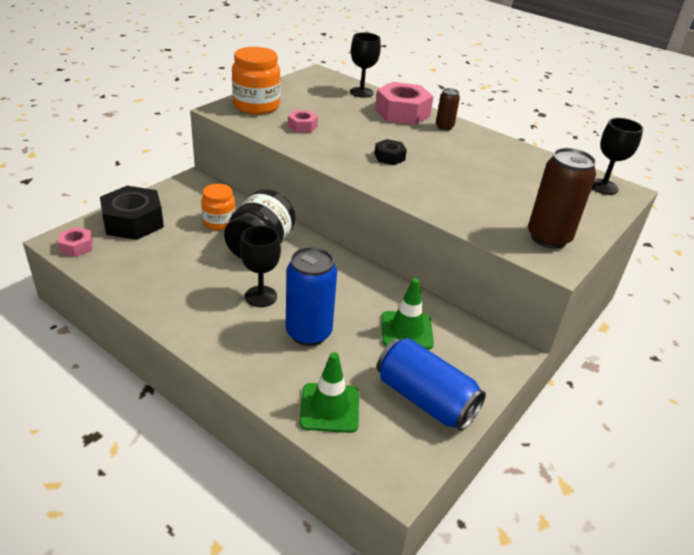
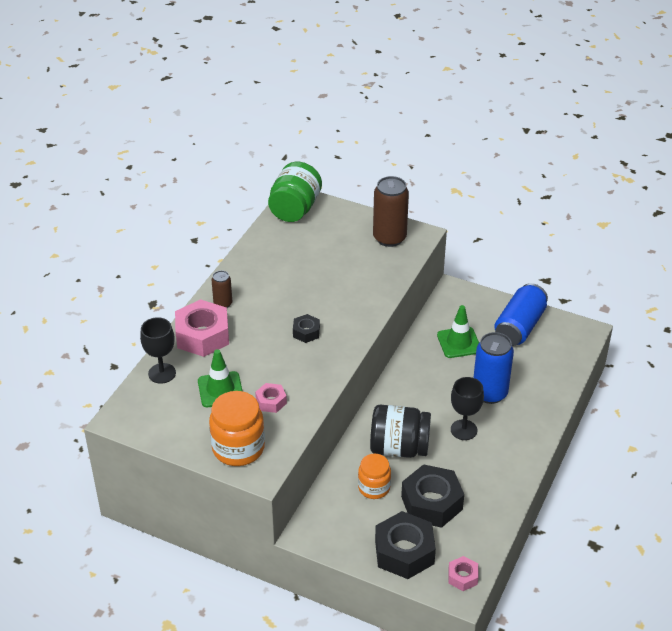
camera: 100 degrees left, 5 degrees up
green traffic cone [299,352,359,433] -> green traffic cone moved to [198,349,242,407]
black goblet [592,118,643,195] -> green jar [268,162,322,222]
none -> black nut [401,464,464,528]

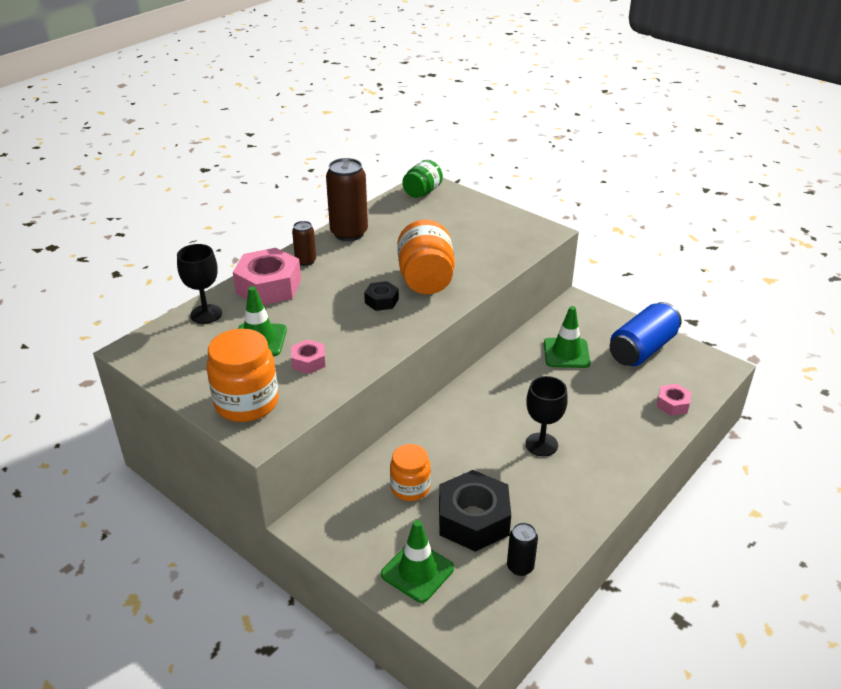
camera: 15 degrees right, 5 degrees down
green jar [268,162,322,222] -> green jar [402,160,443,198], size x0.64
black jar [370,405,431,458] -> none
brown can [373,176,409,247] -> brown can moved to [326,158,368,241]
black nut [375,511,436,579] -> green traffic cone [381,520,454,603]
pink nut [448,556,479,591] -> pink nut moved to [657,384,691,416]
blue can [473,332,514,404] -> none
none -> orange jar [397,220,455,294]
none -> black can [507,522,538,576]

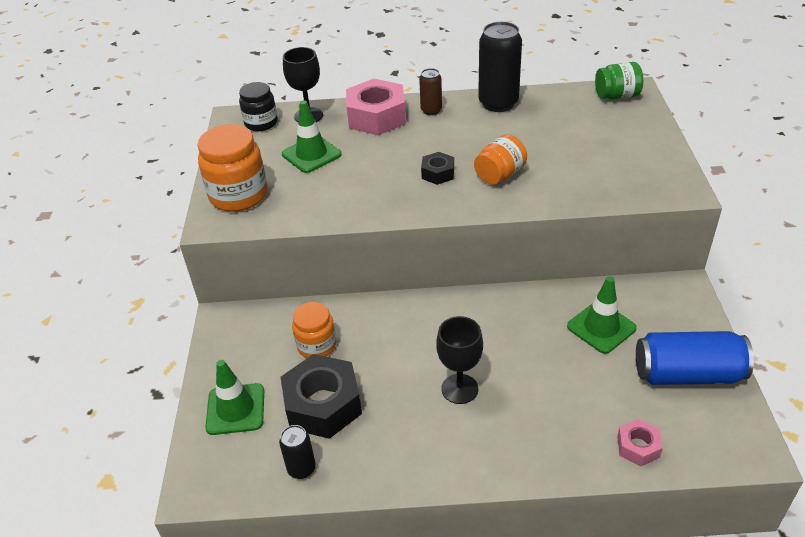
camera: 50 degrees right, 5 degrees up
pink nut [291,339,325,374] -> none
brown can [326,158,368,241] -> black can [478,22,522,112]
orange jar [397,220,455,294] -> orange jar [474,134,527,185], size x0.64
none -> black jar [239,82,278,131]

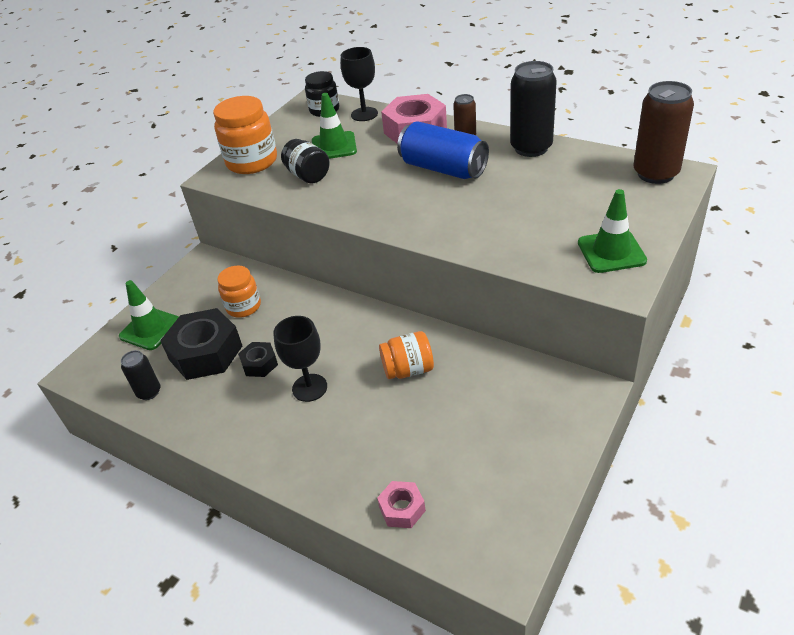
camera: 35 degrees right, 0 degrees up
black nut [421,152,454,185] -> black nut moved to [238,342,278,377]
orange jar [474,134,527,185] -> orange jar moved to [379,331,434,379]
green traffic cone [567,276,637,354] -> green traffic cone moved to [578,189,647,273]
green jar [595,62,643,100] -> brown can [633,81,694,184]
blue can [636,331,754,385] -> blue can moved to [397,121,489,179]
none -> black jar [281,139,329,183]

